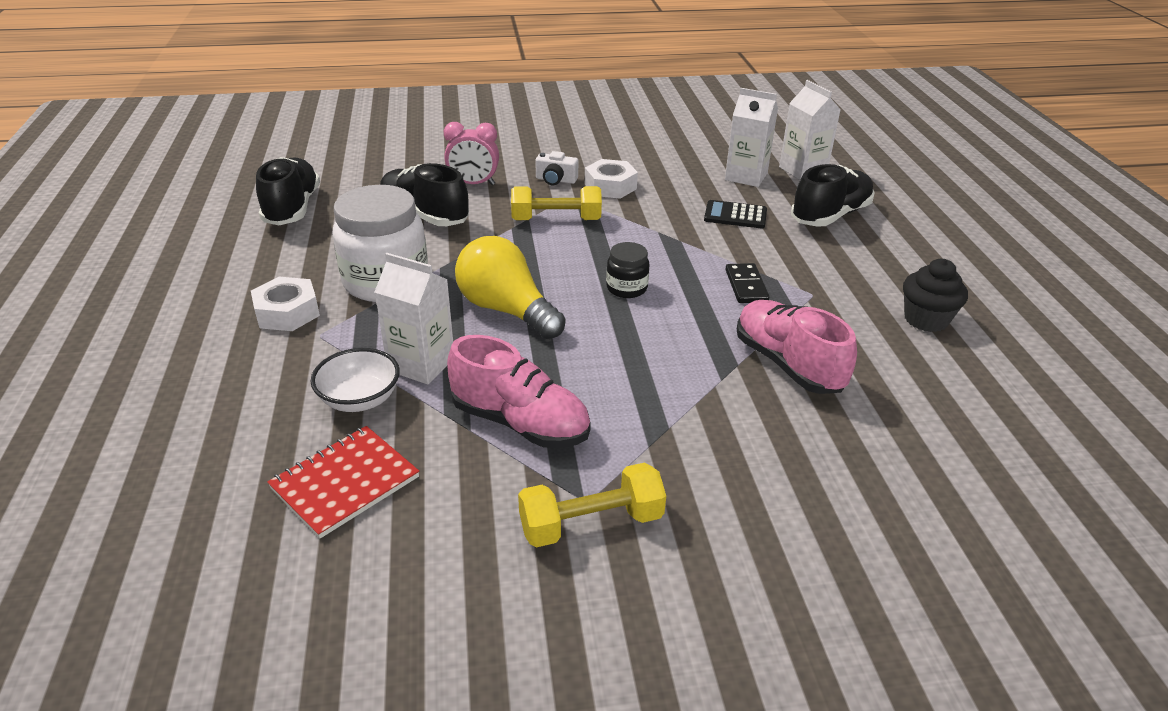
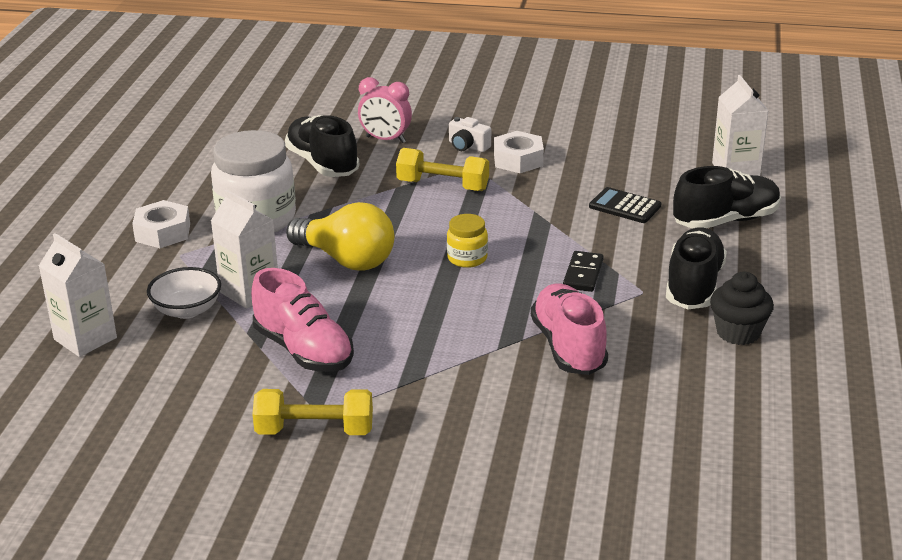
camera: 20 degrees right, 5 degrees down
black shoe [256,157,320,225] -> black shoe moved to [666,228,727,309]
red notebook [267,426,419,538] -> none
yellow light bulb [455,236,566,339] -> yellow light bulb turned 150 degrees clockwise [286,202,394,271]
black jar [606,242,649,298] -> yellow jar [447,214,488,268]
white carton [725,88,778,187] -> white carton moved to [39,233,117,357]

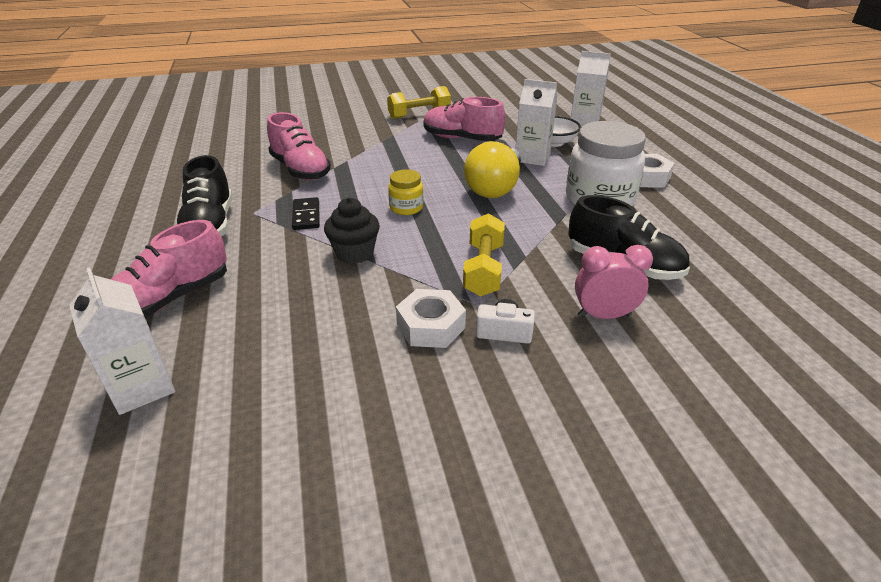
camera: 155 degrees right, 5 degrees up
yellow light bulb [286,202,394,271] -> yellow light bulb turned 75 degrees counterclockwise [464,141,521,198]
yellow dumbbell [396,148,489,191] -> yellow dumbbell turned 75 degrees counterclockwise [463,213,505,296]
black calculator [589,187,661,223] -> none
black shoe [673,166,781,229] -> pink shoe [111,220,227,318]
black cupcake [710,272,774,345] -> black cupcake moved to [324,198,380,264]

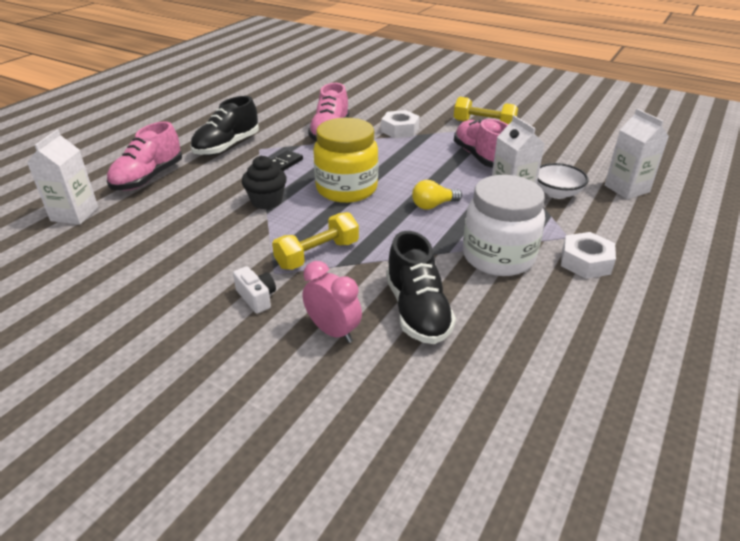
camera: 45 degrees right, 0 degrees up
pink shoe [111,220,227,318] -> pink shoe turned 60 degrees counterclockwise [107,121,182,191]
yellow jar [388,169,423,215] -> yellow jar [313,118,378,203], size x2.06
white nut [396,289,466,348] -> white nut moved to [381,110,420,138]
yellow light bulb [464,141,521,198] -> yellow light bulb [412,180,462,210], size x0.56

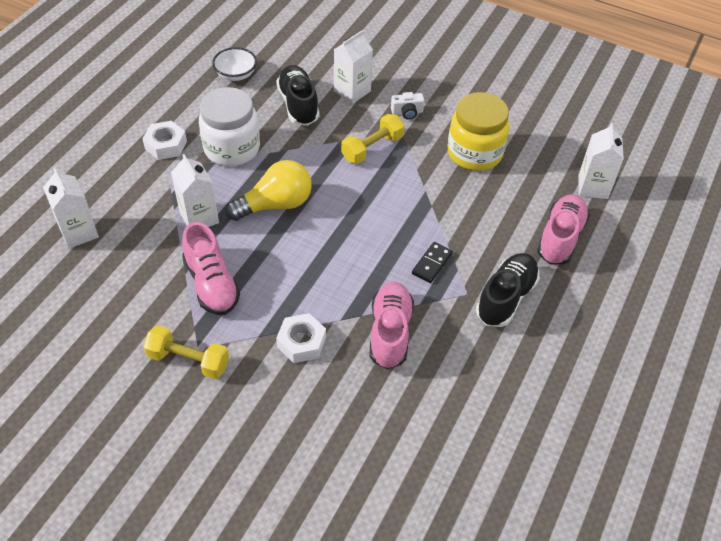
camera: 175 degrees right, 15 degrees up
white camera [233,266,276,314] -> white camera turned 60 degrees counterclockwise [391,92,424,120]
black cupcake [242,156,287,210] -> none
pink clock [303,261,362,343] -> white carton [334,30,373,104]
yellow jar [313,118,378,203] -> yellow jar moved to [448,92,510,171]
yellow light bulb [412,180,462,210] -> yellow light bulb [225,160,312,221], size x1.78
white bowl [537,163,589,199] -> white bowl moved to [212,47,257,81]

